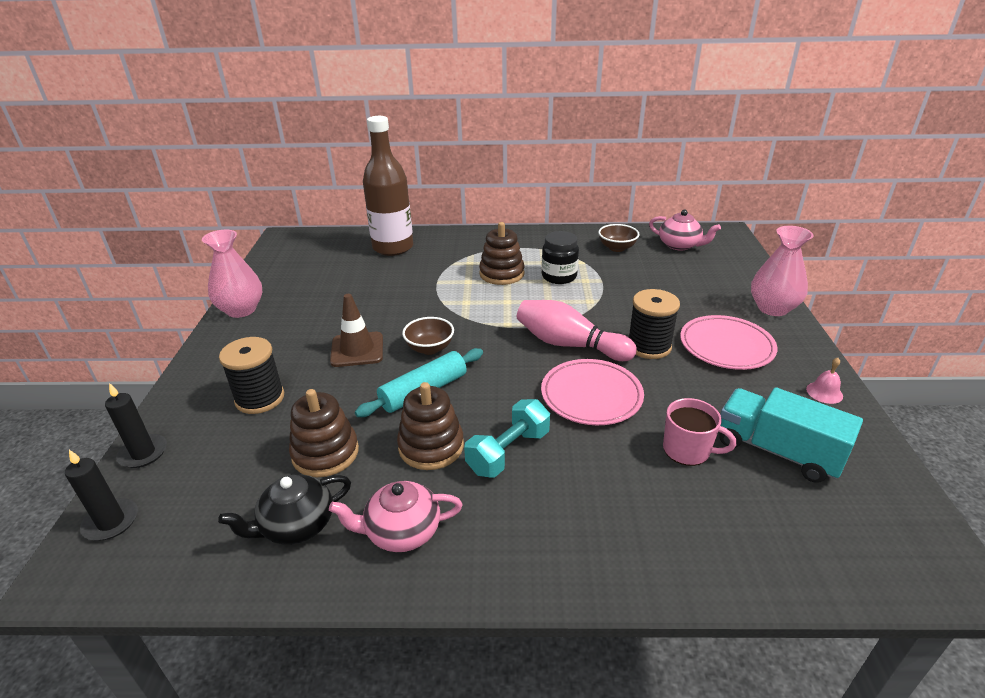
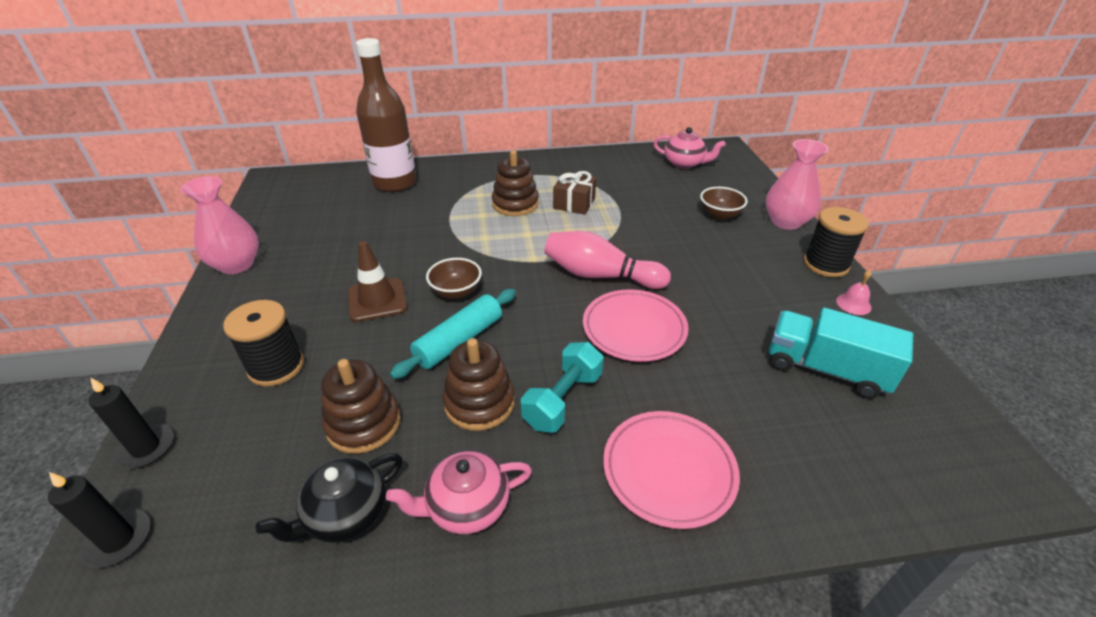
camera: 10 degrees left, 5 degrees up
black jar [542,231,579,284] -> brown gift [553,171,596,215]
brown bowl [598,224,640,252] -> brown bowl moved to [700,187,748,220]
black spool [629,289,680,359] -> black spool moved to [804,207,869,277]
pink mug [663,398,736,466] -> none
pink plate [680,315,777,370] -> pink plate moved to [603,411,740,529]

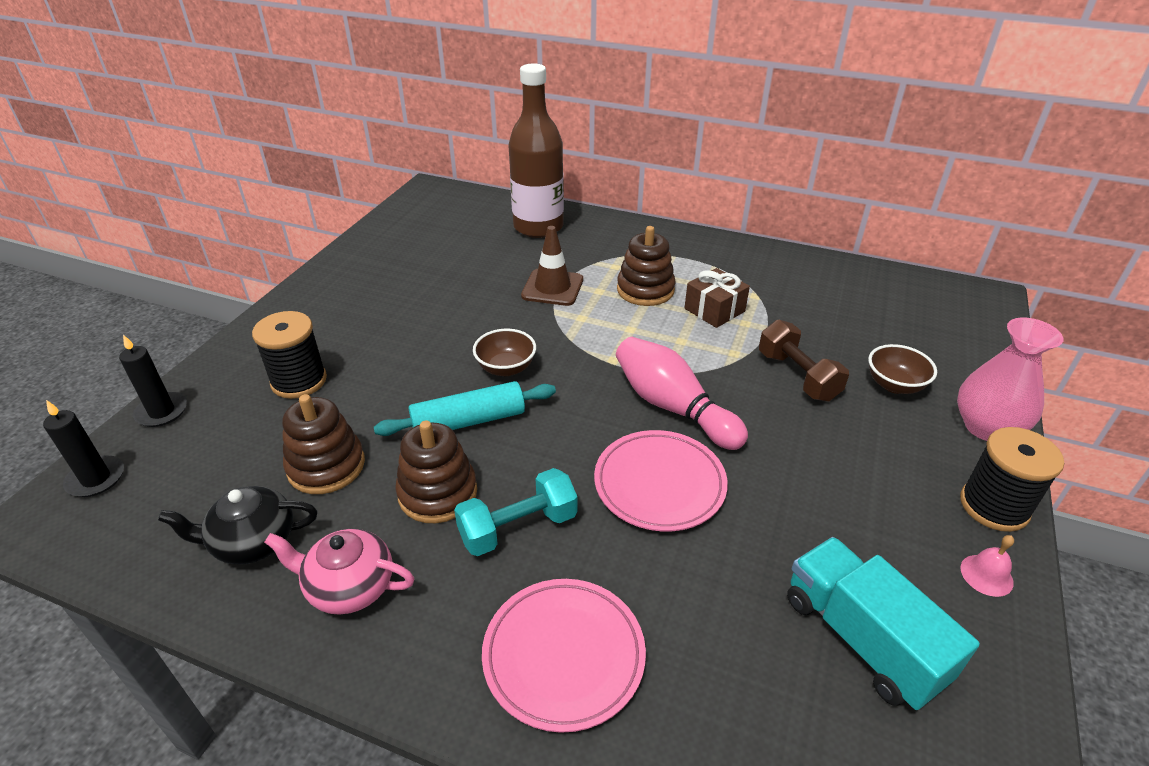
camera: 30 degrees right, 0 degrees up
pink vase [180,176,259,274] -> none
brown traffic cone [348,241,407,322] -> brown traffic cone moved to [521,226,583,306]
pink teapot [653,127,726,169] -> none
none -> brown dumbbell [759,320,849,402]

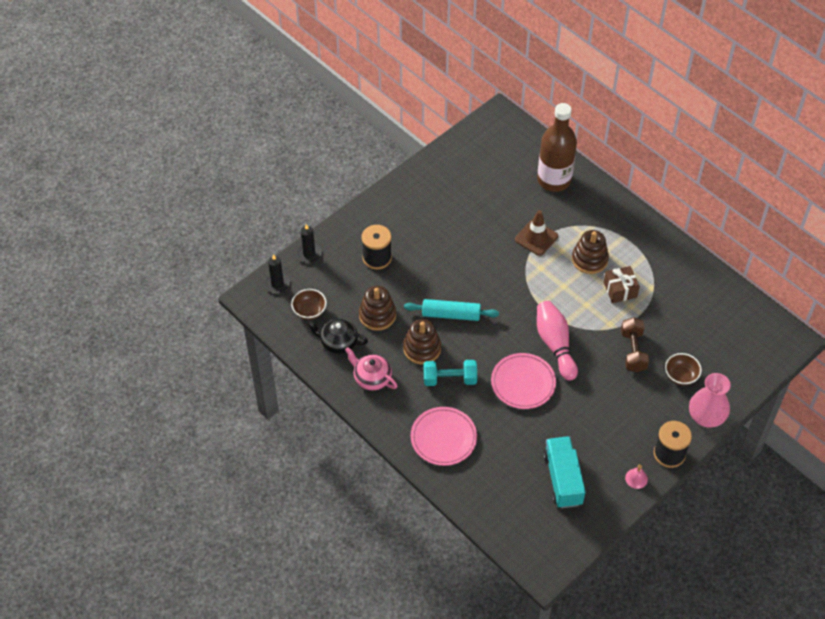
camera: 25 degrees right, 15 degrees up
brown bowl [473,329,536,376] -> brown bowl moved to [291,289,327,320]

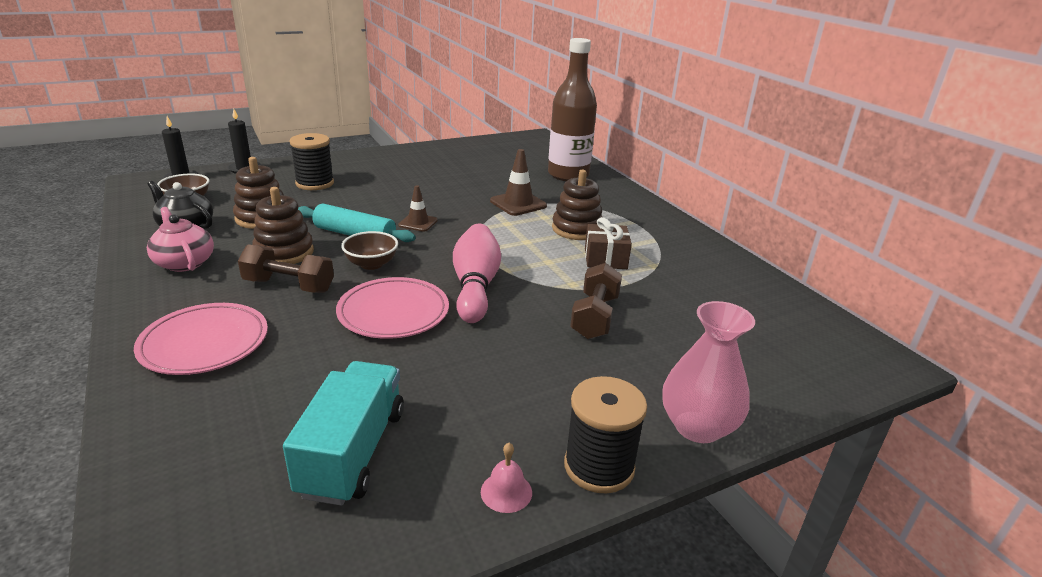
camera: 15 degrees right, 25 degrees down
turquoise dumbbell [423,360,477,386] -> brown dumbbell [238,244,334,293]
brown bowl [665,353,702,386] -> brown bowl moved to [341,231,398,270]
none -> brown traffic cone [398,185,438,232]

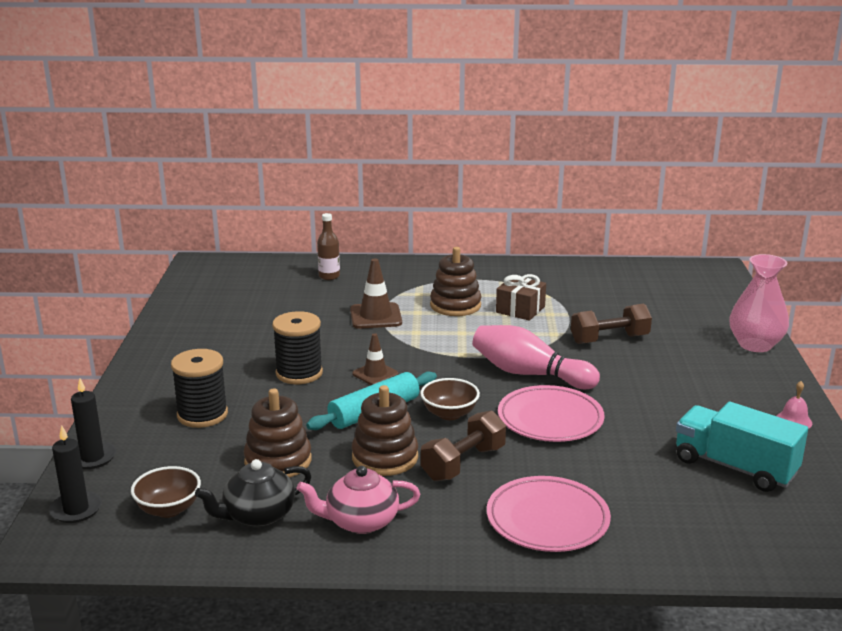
camera: 60 degrees left, 5 degrees down
brown bottle [548,38,597,181] -> brown bottle [317,213,340,280], size x0.45
black spool [564,376,647,494] -> black spool moved to [272,311,323,384]
brown dumbbell [570,263,622,339] -> brown dumbbell turned 60 degrees counterclockwise [571,304,652,344]

